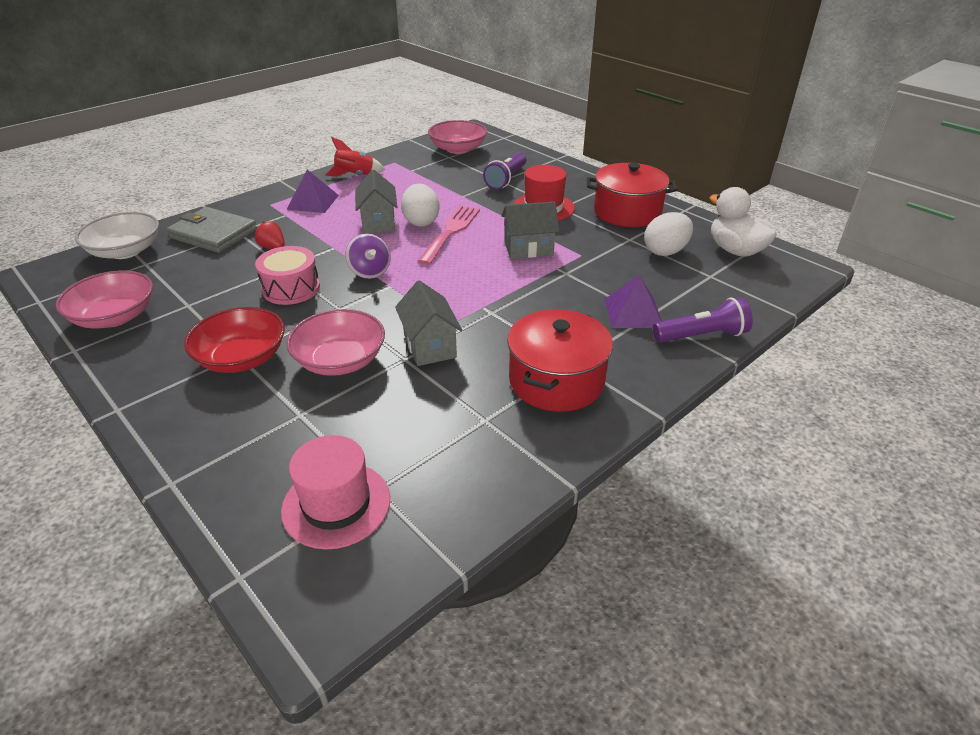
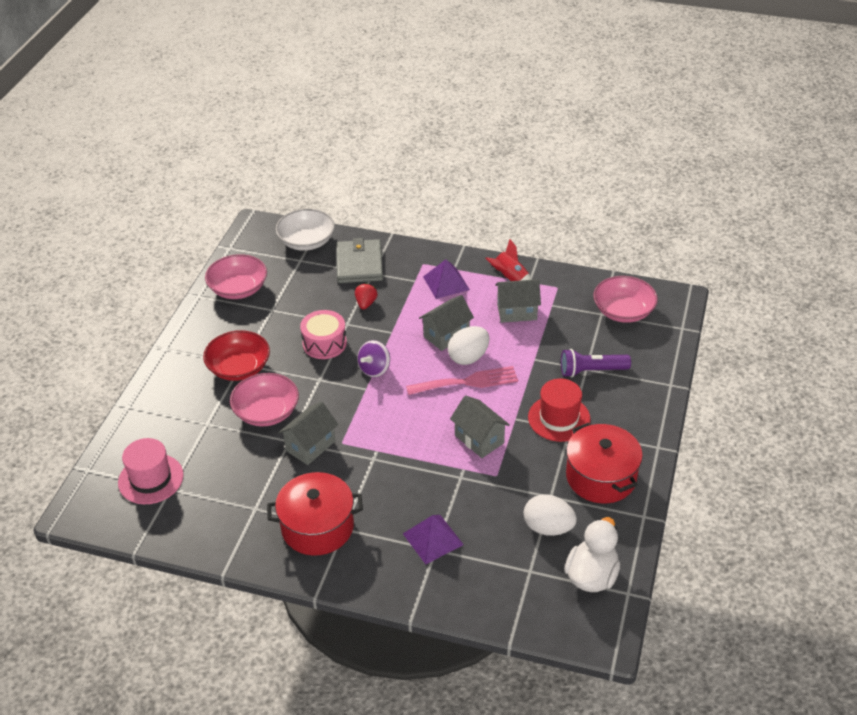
camera: 60 degrees right, 5 degrees up
purple flashlight [653,297,753,343] -> none
none -> grey house [495,279,541,323]

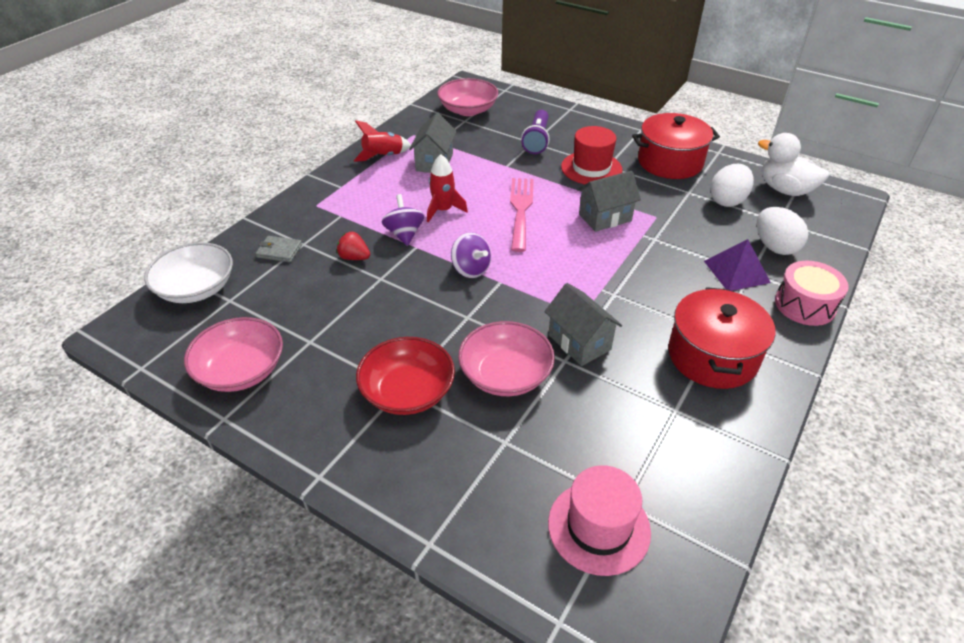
camera: 75 degrees left, 0 degrees up
pink drum [300,310,347,359] -> pink drum moved to [775,261,849,326]
grey wallet [336,238,383,283] -> grey wallet [255,236,302,262], size x0.51
grey house [419,295,474,351] -> red rocket [427,154,468,222]
purple pyramid [423,259,470,299] -> none
white egg [448,326,489,365] -> white egg moved to [756,207,808,255]
none -> purple spinning top [382,194,424,246]

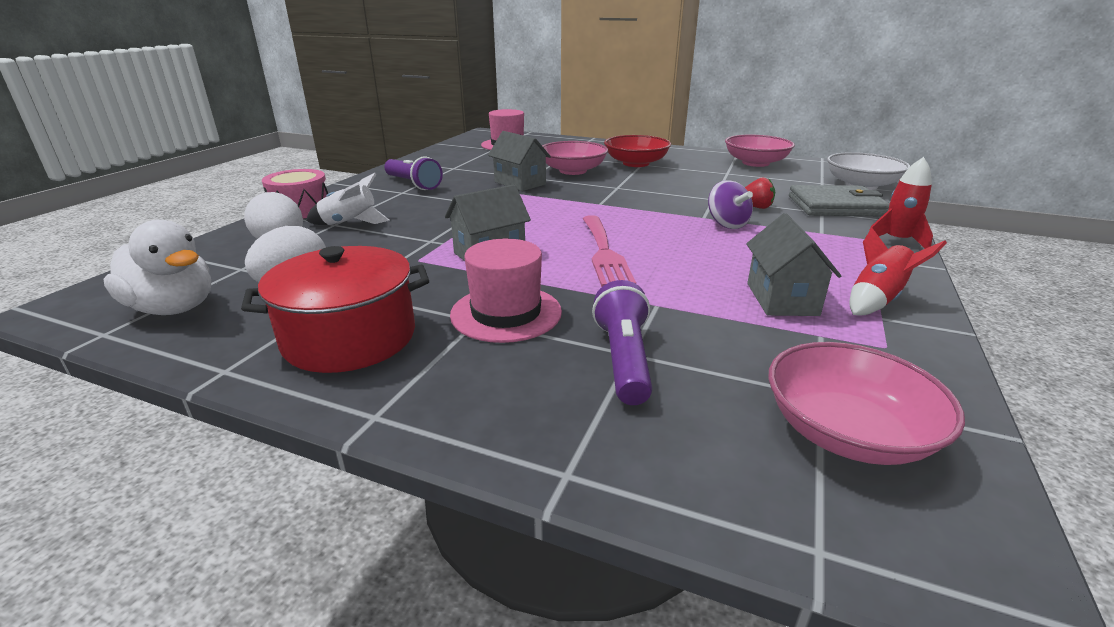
camera: 170 degrees right, 15 degrees down
grey wallet [255,236,302,262] -> grey wallet [789,185,889,216], size x1.95
red rocket [427,154,468,222] -> red rocket moved to [869,157,933,249]
purple spinning top [451,232,491,278] -> none
red hat [561,126,623,184] -> pink hat [450,239,562,343]
red pot [668,287,776,389] -> purple flashlight [384,156,443,190]
purple pyramid [704,239,771,291] -> white rocket [306,173,389,225]

